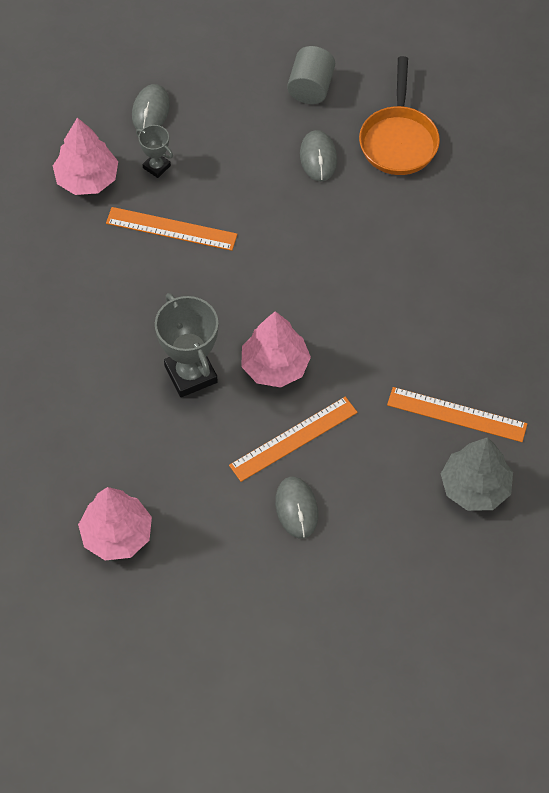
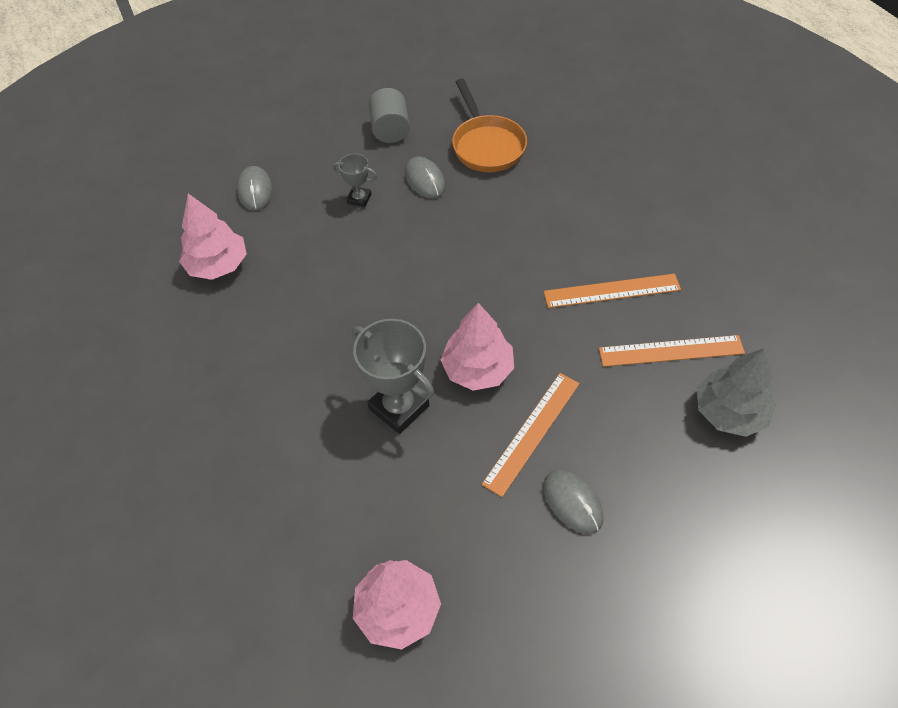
camera: 20 degrees left, 5 degrees down
orange ruler [106,207,238,251] -> orange ruler moved to [544,274,681,308]
grey trophy [136,125,173,178] -> grey trophy moved to [333,153,377,207]

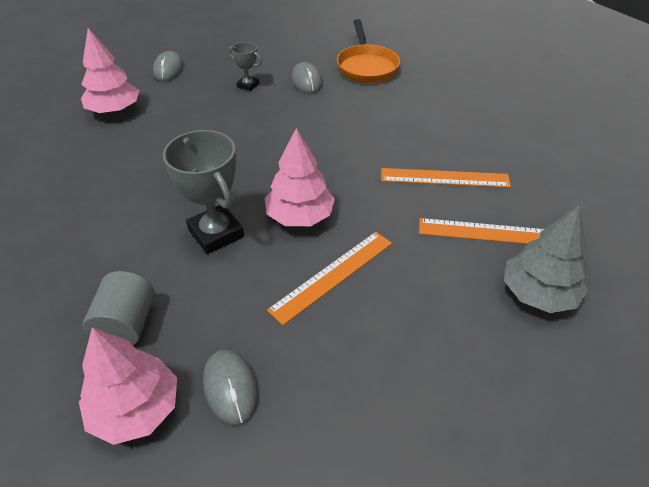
camera: 10 degrees right, 10 degrees down
grey cylinder [369,88,410,143] -> grey cylinder moved to [82,271,155,345]
grey mouse [543,470,603,534] -> grey mouse moved to [203,350,258,426]

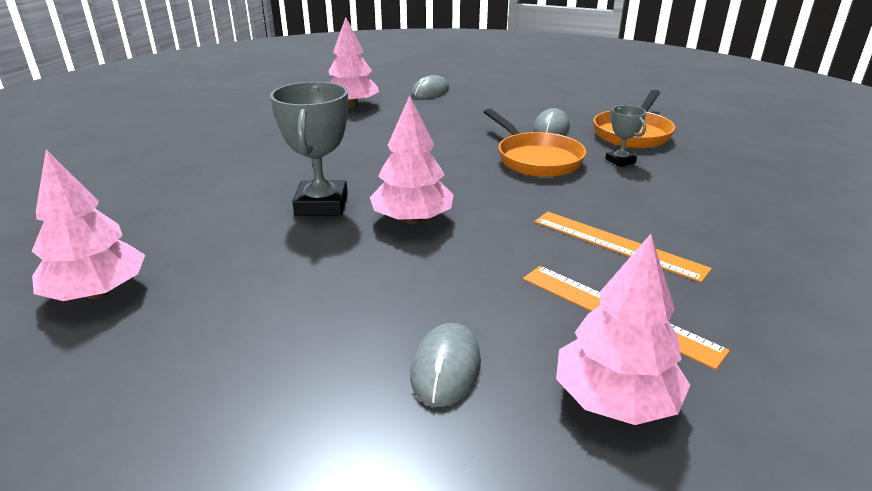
camera: 35 degrees right, 15 degrees down
grey cylinder [82,271,155,345] -> none
grey mouse [203,350,258,426] -> grey mouse moved to [410,323,481,407]
grey trophy [228,42,262,91] -> grey trophy moved to [605,105,646,167]
orange ruler [267,232,392,325] -> none
grey tree [504,206,588,313] -> pink tree [556,234,690,425]
none -> orange pan [484,108,586,177]

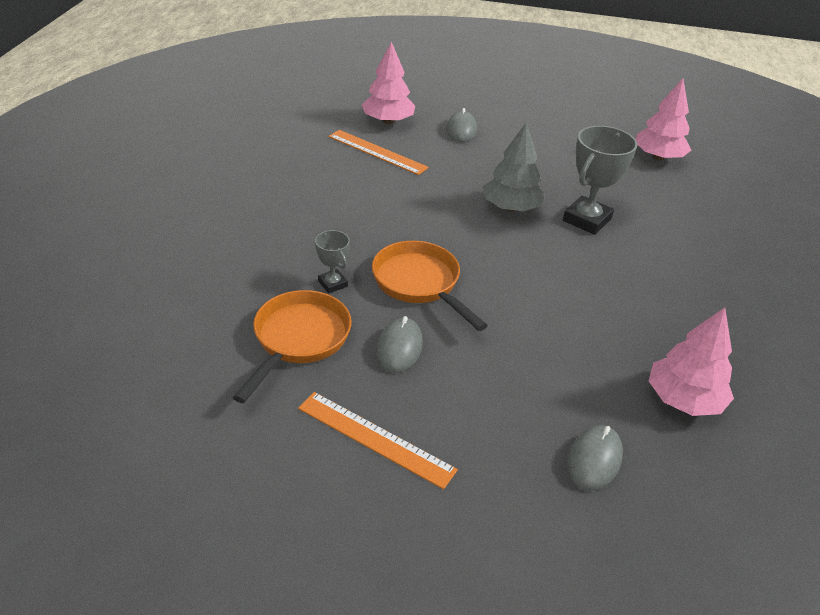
camera: 170 degrees right, 10 degrees up
grey trophy [270,82,348,216] -> grey trophy turned 45 degrees clockwise [563,126,638,235]
pink tree [370,96,454,224] -> grey tree [483,123,545,212]
orange ruler [535,212,712,282] -> orange ruler moved to [298,392,458,489]

